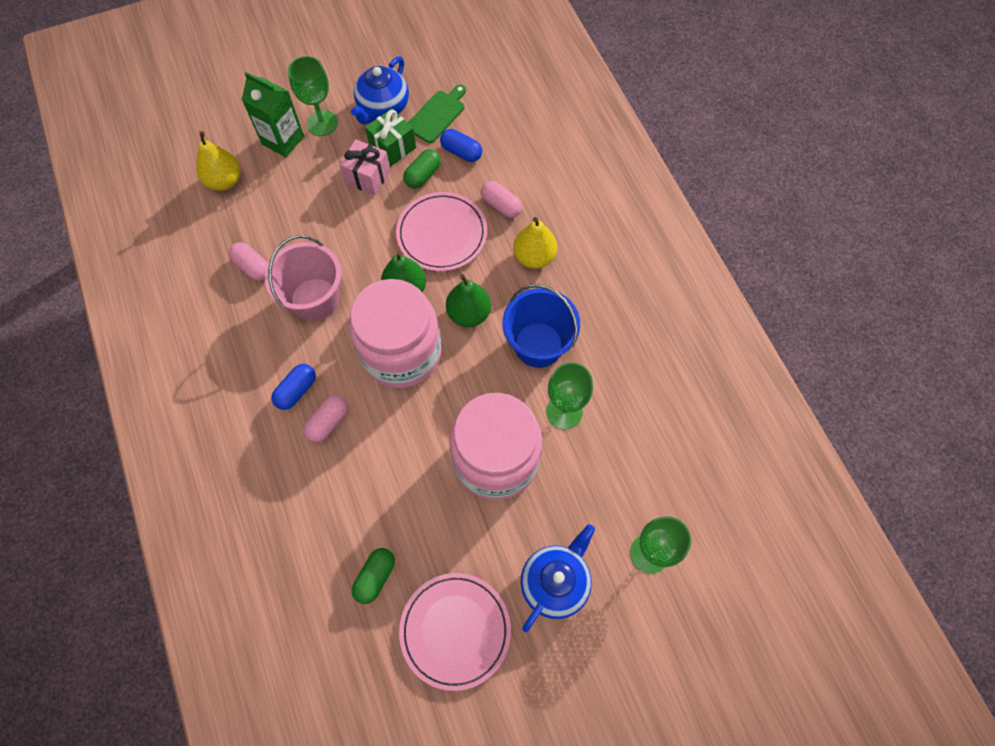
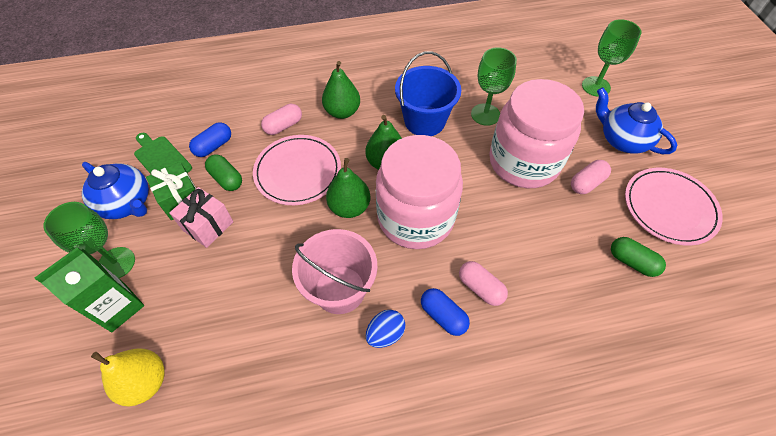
camera: 80 degrees left, 10 degrees down
pink capsule [229,242,269,281] -> pink capsule moved to [571,160,611,194]
yellow pear [513,217,557,269] -> green pear [322,61,360,119]
none -> blue egg [366,310,405,348]

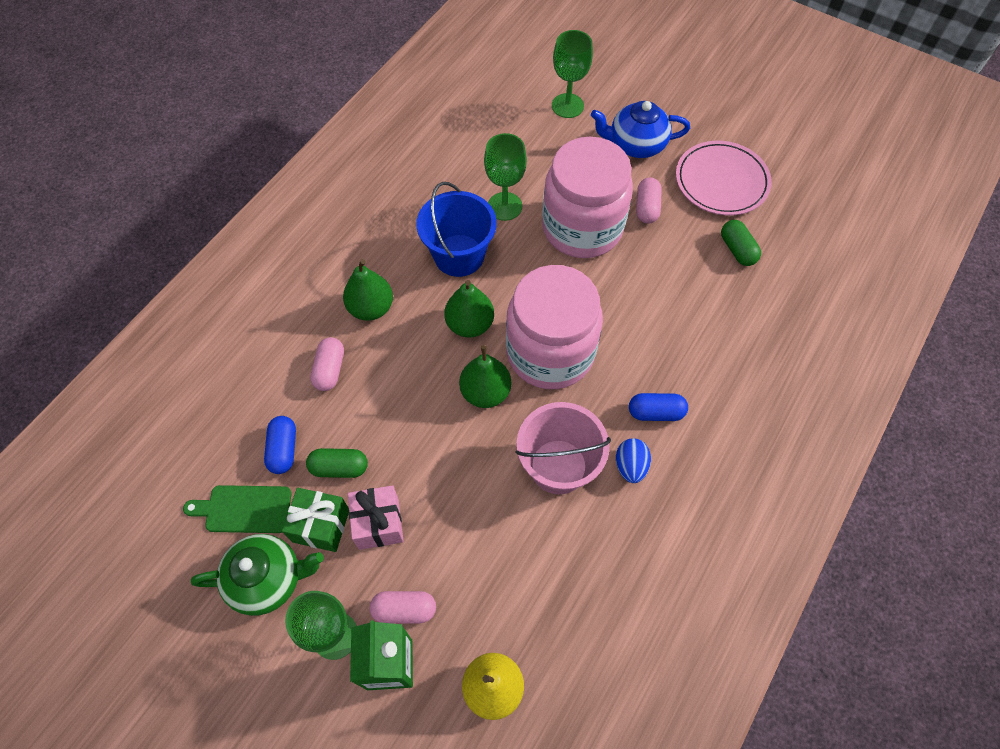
camera: 45 degrees left, 5 degrees up
blue teapot [82,162,149,219] -> green teapot [191,534,324,616]
pink plate [253,135,341,205] -> none
pink capsule [459,261,508,306] -> pink capsule moved to [370,591,436,623]
green capsule [611,237,666,277] -> green capsule turned 75 degrees clockwise [721,220,761,266]

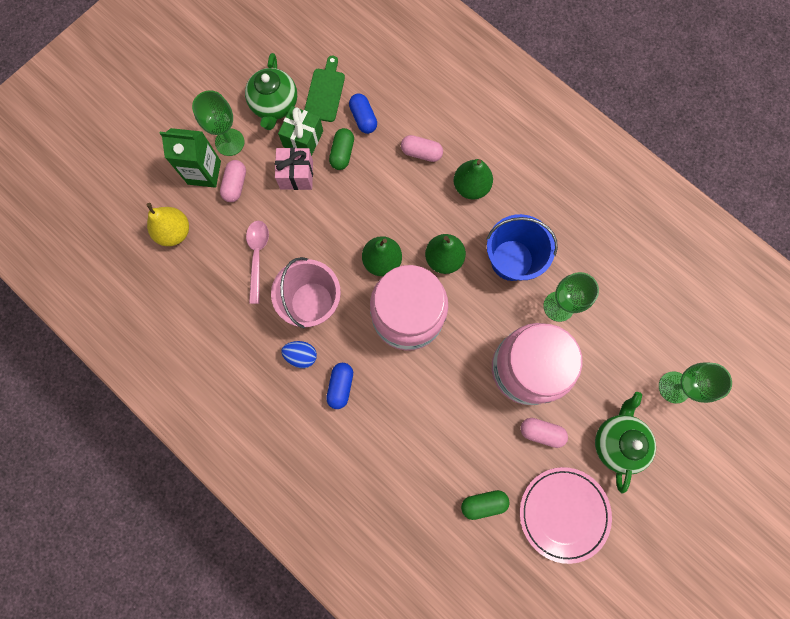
camera: 100 degrees right, 15 degrees up
blue capsule [264,416,296,474] -> blue capsule turned 60 degrees clockwise [349,93,377,134]
blue teapot [591,101,690,158] -> green teapot [595,392,656,494]
none -> pink spoon [246,221,269,304]

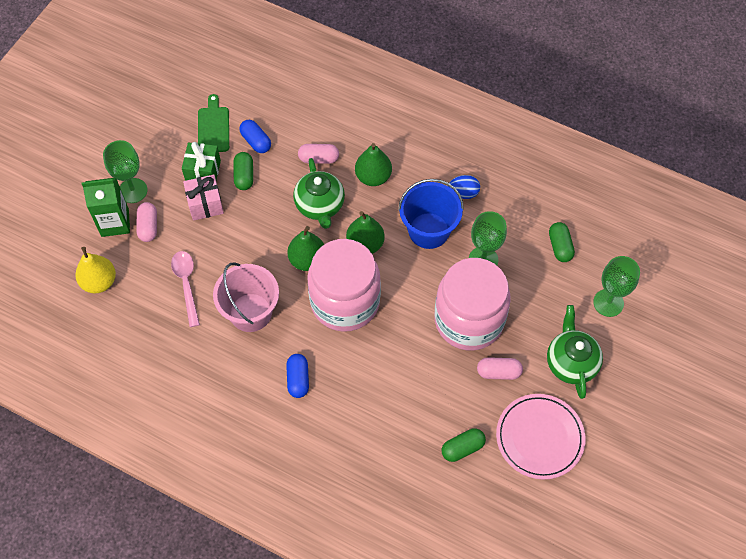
camera: 15 degrees left, 15 degrees down
green teapot [245,53,297,130] -> green teapot moved to [293,158,345,229]
blue egg [281,341,317,368] -> blue egg moved to [448,175,480,199]
none -> green capsule [549,222,575,262]

